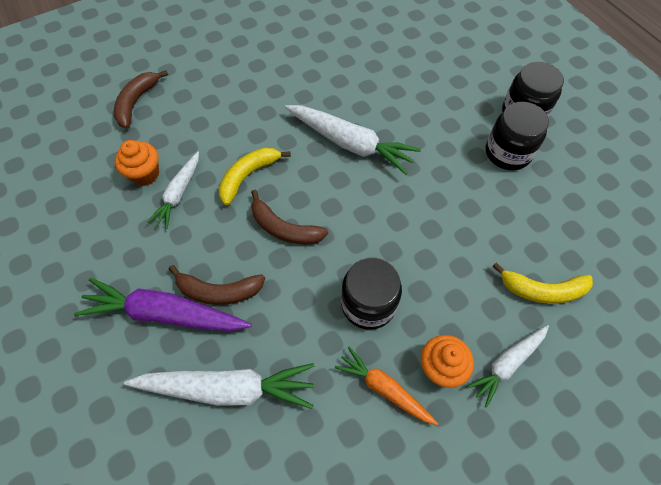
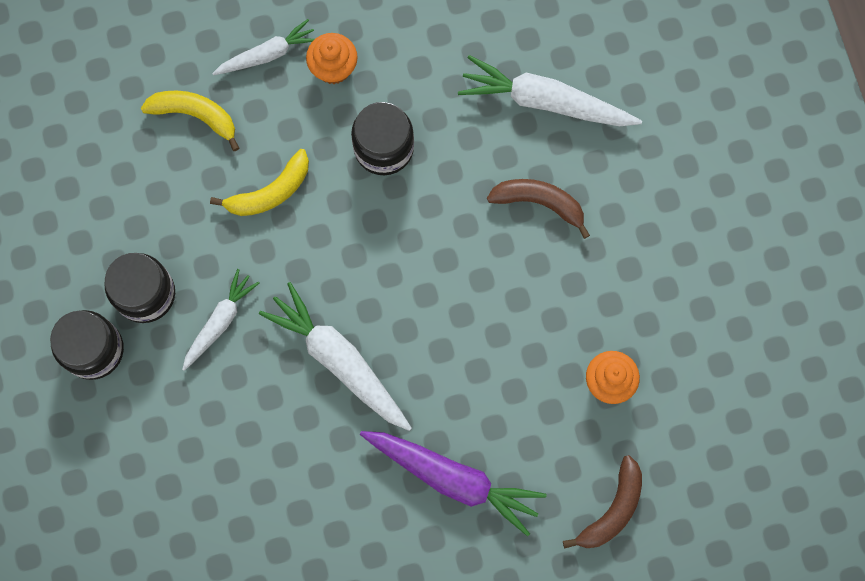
camera: 165 degrees left, 15 degrees up
purple carrot [74,278,252,331] -> purple carrot moved to [360,431,547,537]
white carrot [147,152,199,229] -> white carrot moved to [182,269,259,371]
yellow banana [218,147,291,205] -> yellow banana moved to [210,149,309,216]
brown banana [251,190,328,245] -> none
orange carrot [335,347,438,425] -> none

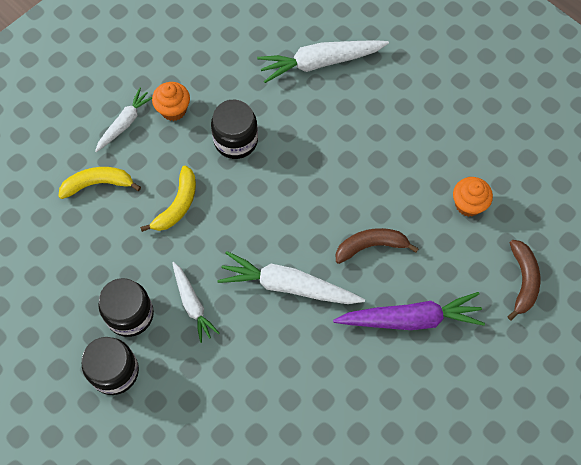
camera: 30 degrees left, 10 degrees down
white carrot [182,269,259,371] -> white carrot turned 150 degrees clockwise [172,262,220,343]
brown banana [487,179,590,239] -> brown banana moved to [336,228,419,264]

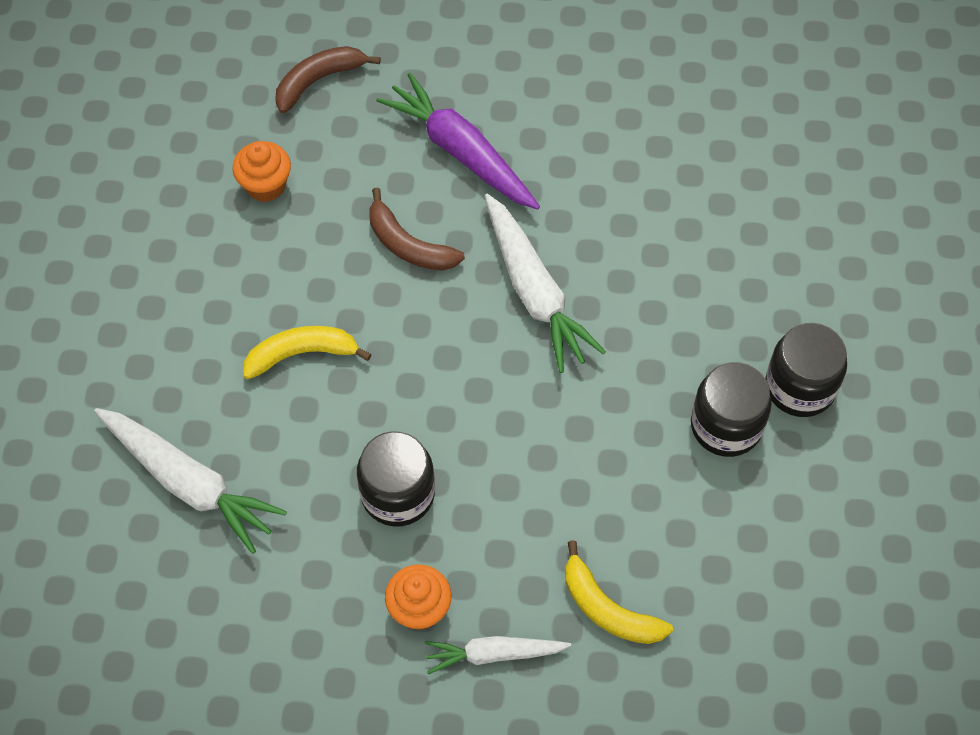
camera: 130 degrees left, 5 degrees down
yellow banana [140,166,196,232] -> yellow banana moved to [243,326,372,379]
white carrot [172,262,220,343] -> none

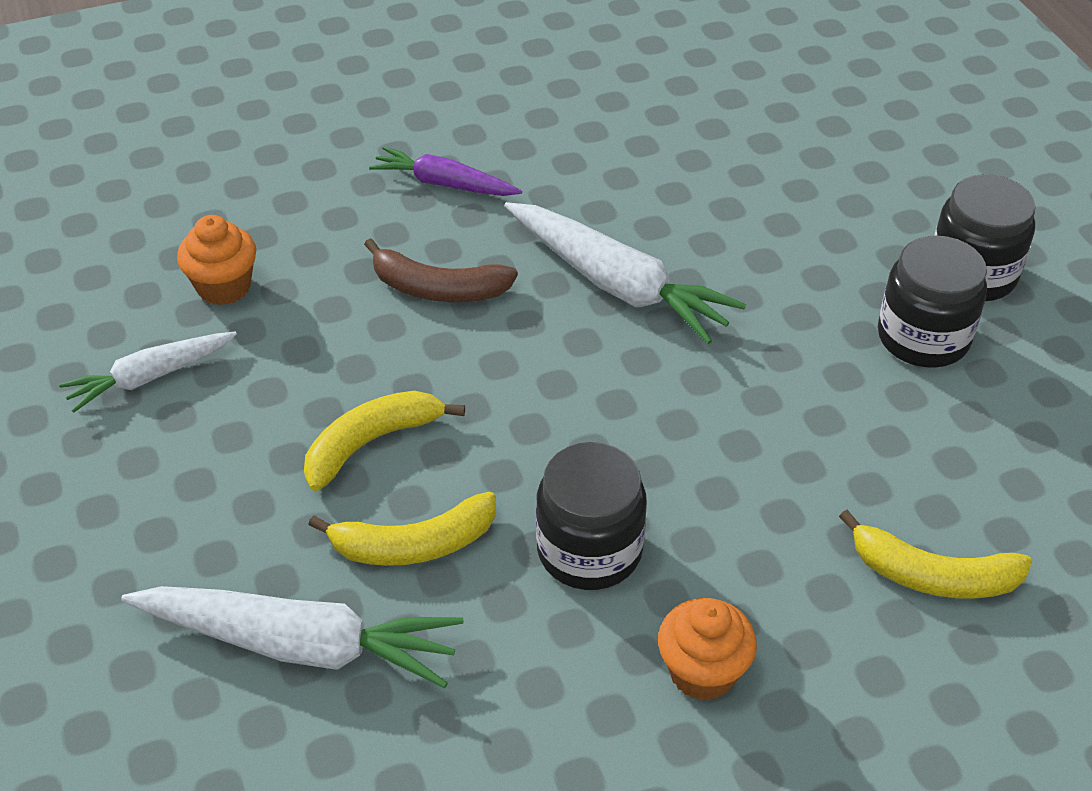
camera: 25 degrees left, 15 degrees down
brown banana [275,46,381,113] -> none
purple carrot [377,73,540,210] -> purple carrot [369,146,522,196], size x0.61
white carrot [425,636,571,674] -> white carrot moved to [59,331,237,413]
none -> yellow banana [308,492,496,566]

